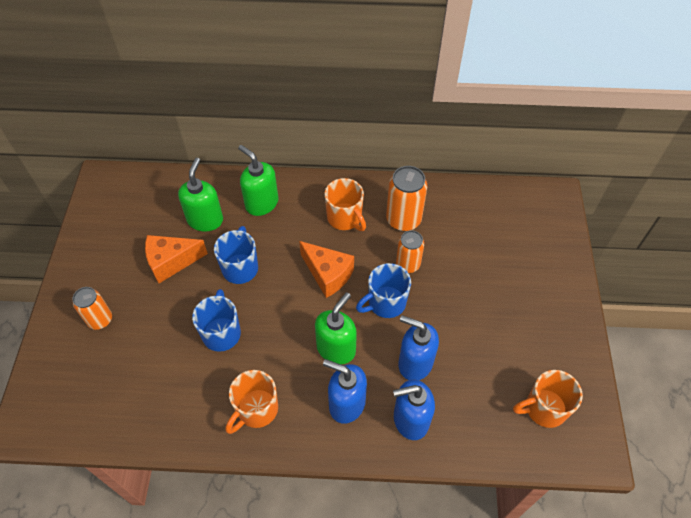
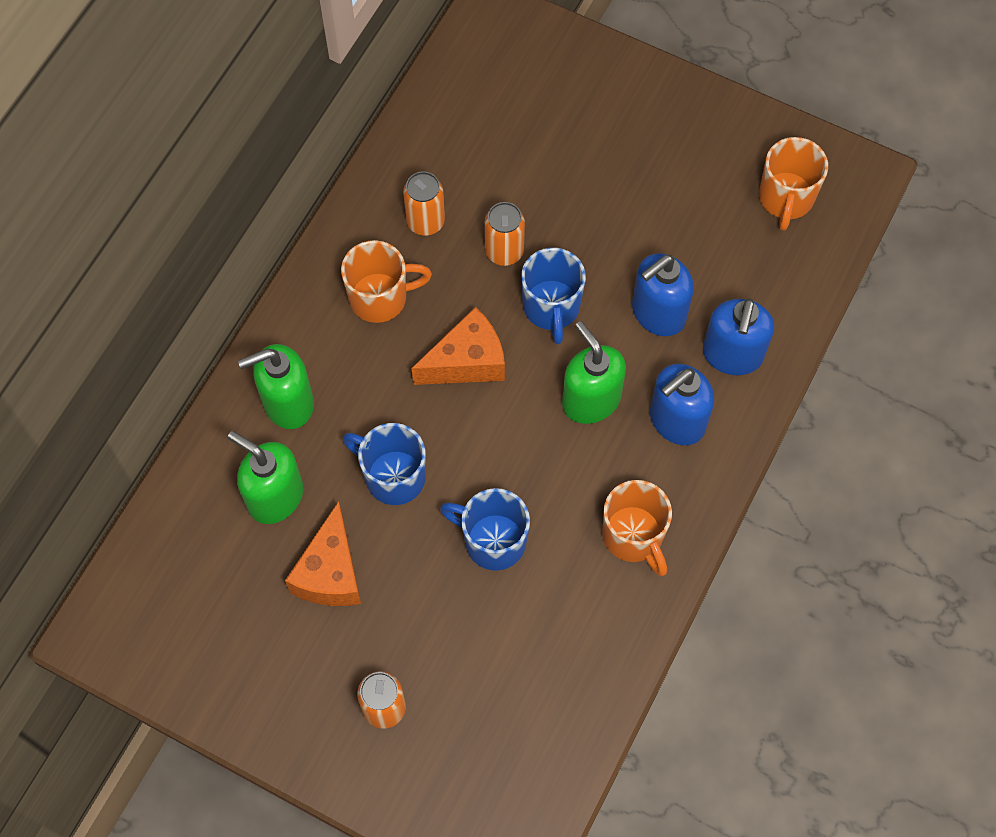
camera: 65 degrees left, 10 degrees up
orange can [386,166,427,231] -> orange can [403,172,445,236], size x0.66

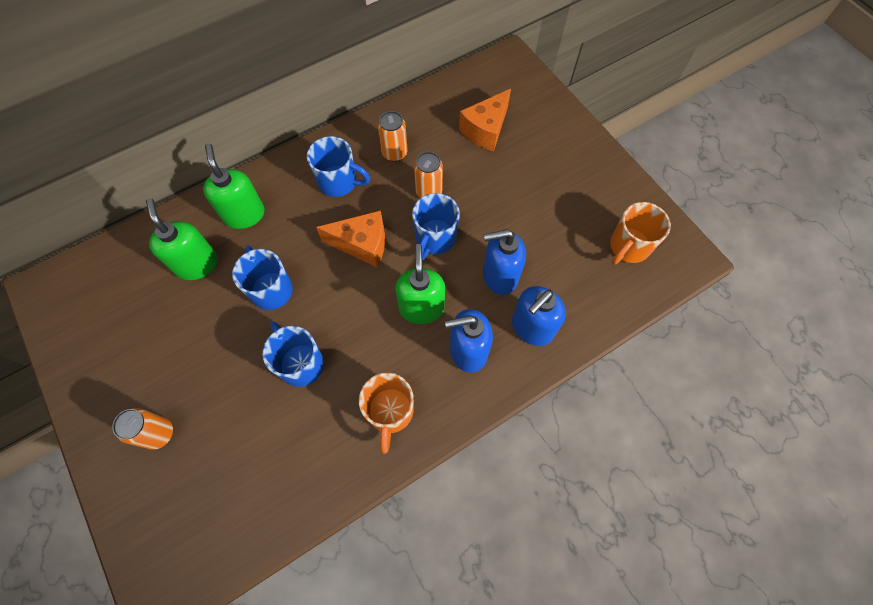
camera: 30 degrees right, 0 degrees up
green soap dispenser [238,344,314,429] -> green soap dispenser turned 60 degrees clockwise [203,143,265,229]
orange cheese [285,501,361,606] -> orange cheese moved to [459,89,511,151]
orange mug [341,240,432,323] -> blue mug [307,136,370,197]

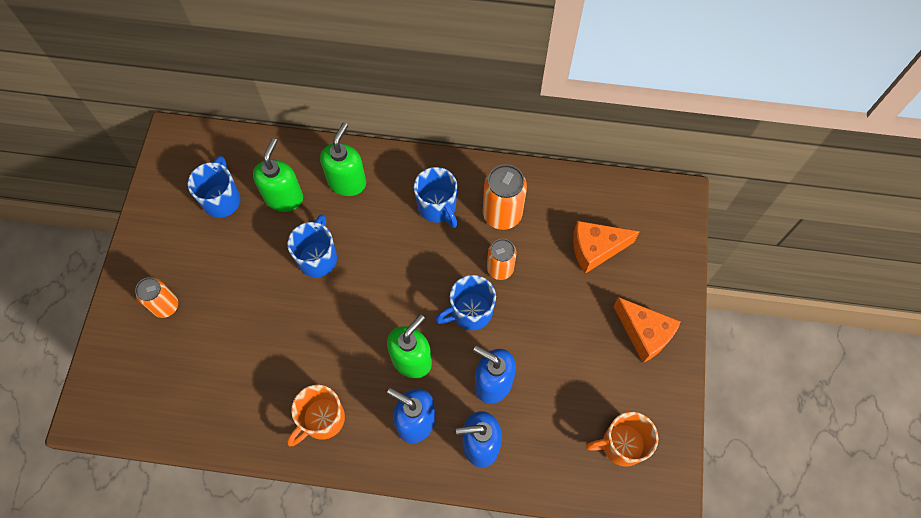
camera: 40 degrees right, 0 degrees up
blue mug [263,321,324,387] -> blue mug moved to [188,156,241,218]
orange cheese [316,211,385,267] -> orange cheese moved to [613,297,681,363]
orange can [378,111,408,162] -> orange can [483,164,527,230], size x1.51

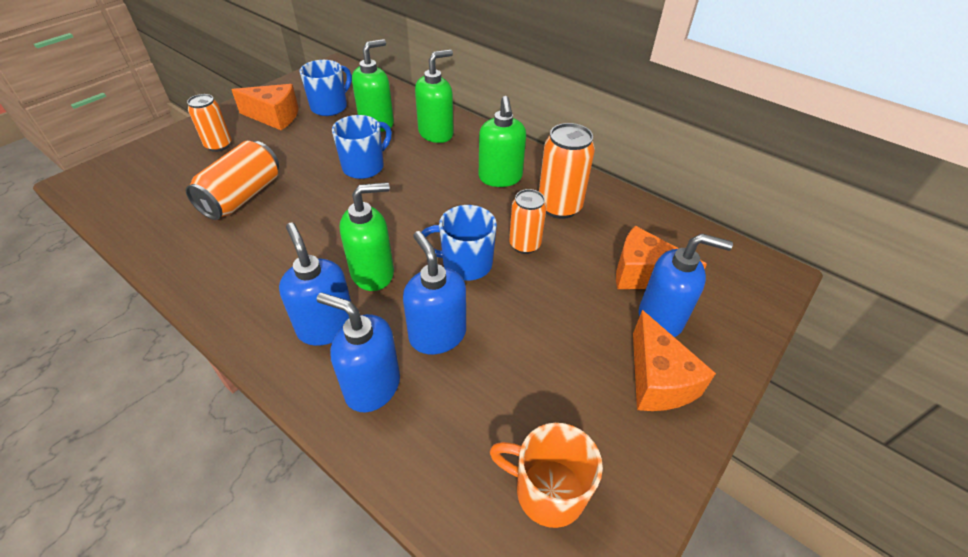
camera: 30 degrees right, 20 degrees down
orange mug [287,385,345,446] -> none
blue mug [414,167,457,228] -> green soap dispenser [479,96,526,187]
none -> orange can [185,141,279,220]
none -> orange cheese [231,84,299,130]
none -> blue soap dispenser [639,233,733,337]

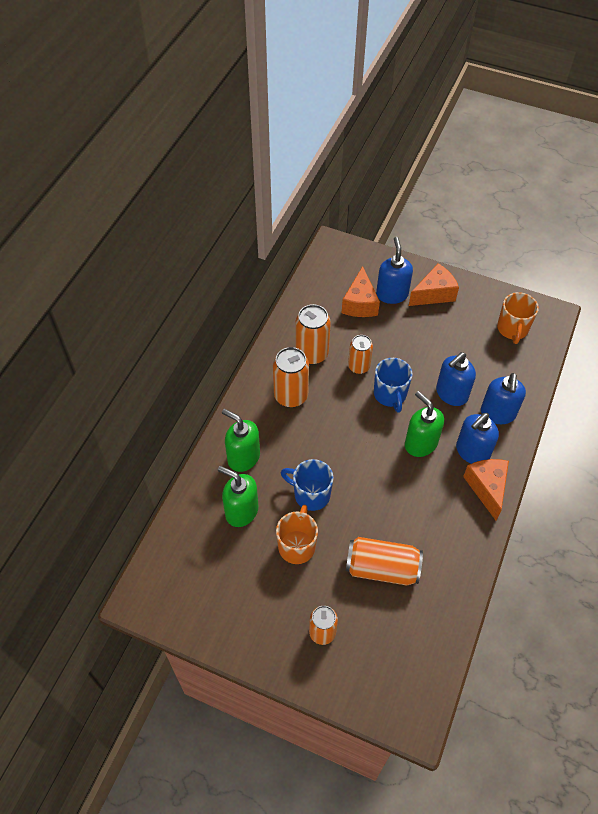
camera: 105 degrees left, 10 degrees up
orange cheese [231,84,299,130] -> orange cheese moved to [463,459,509,520]
blue mug [300,60,352,116] -> none
green soap dispenser [479,96,526,187] -> orange can [273,347,309,408]
none -> orange mug [276,505,318,564]

